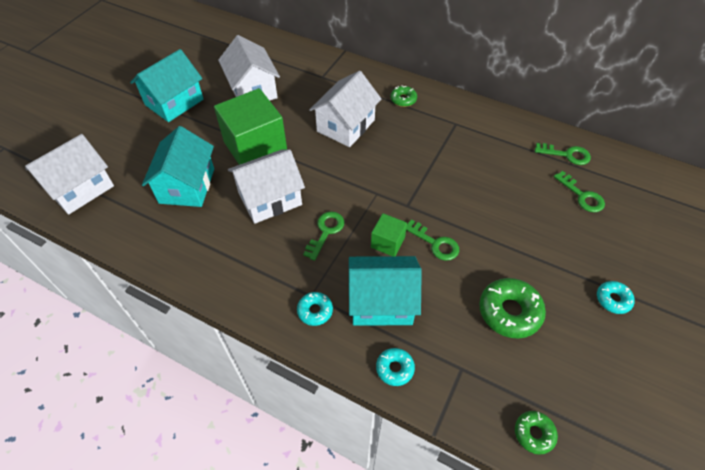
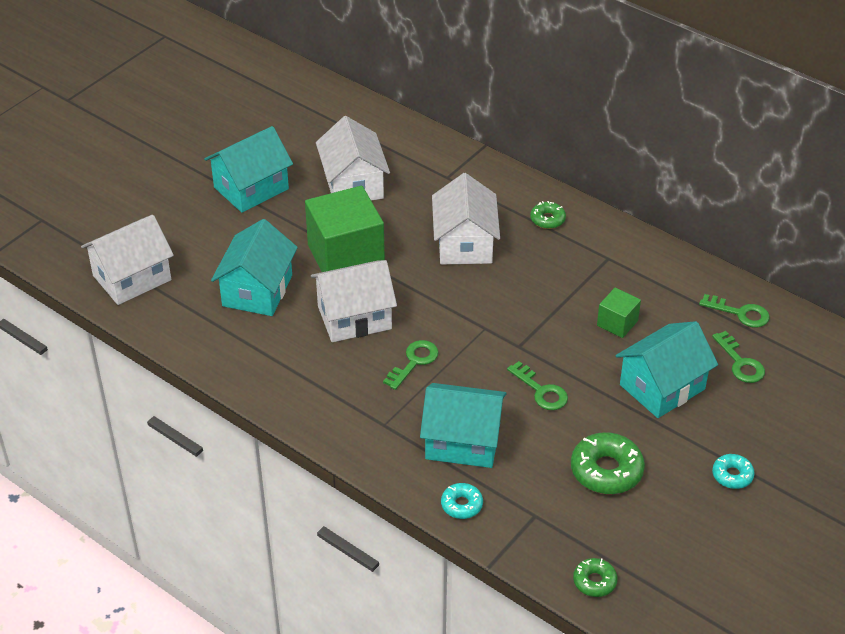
camera: 10 degrees right, 10 degrees down
turquoise donut [297,292,333,326] -> none
white house [309,71,381,147] -> white house turned 45 degrees counterclockwise [432,173,500,264]
green cube [371,213,407,256] -> green cube moved to [597,287,641,338]
none -> turquoise house [616,321,718,418]

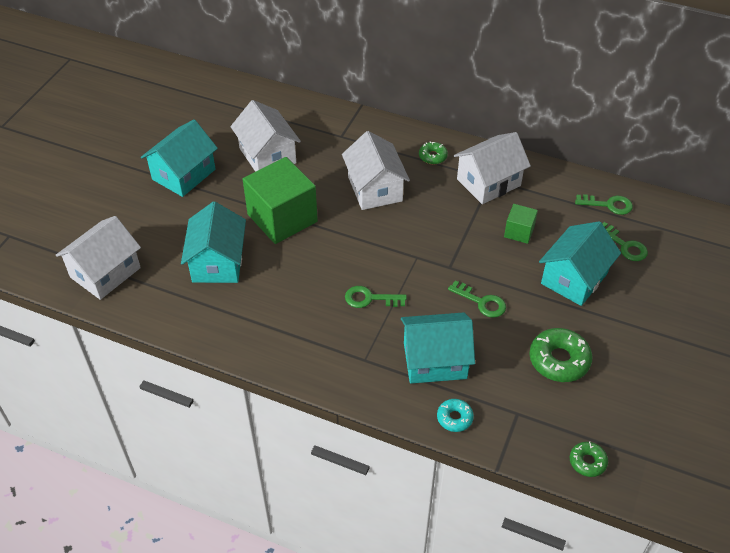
camera: 15 degrees left, 5 degrees up
white house [311,260,397,342] -> white house moved to [454,132,531,204]
green key [383,340,439,390] -> green key turned 105 degrees counterclockwise [345,286,407,308]
turquoise donut [712,454,755,489] -> none

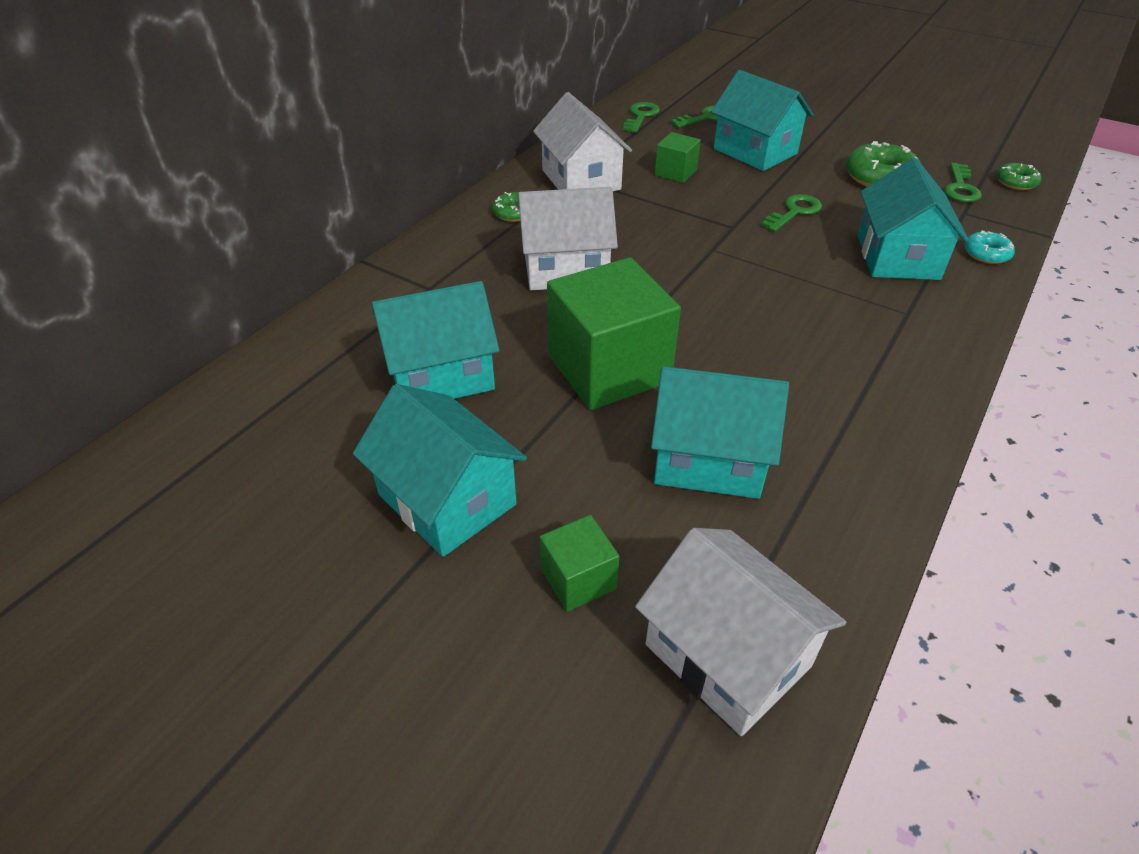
camera: 80 degrees left, 5 degrees down
white house [231,100,301,172] -> turquoise house [372,281,500,399]
green key [345,286,407,308] -> green key moved to [944,163,982,202]
none -> green cube [540,515,620,612]

